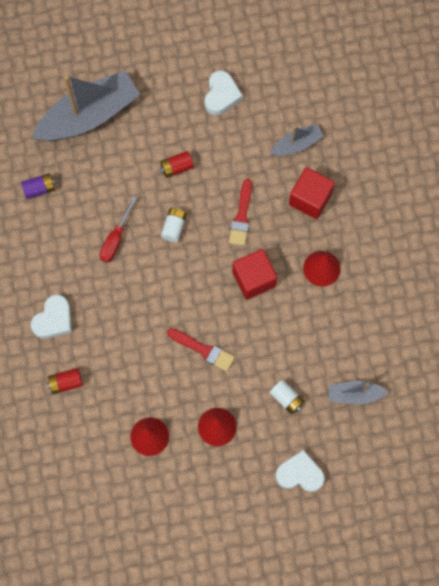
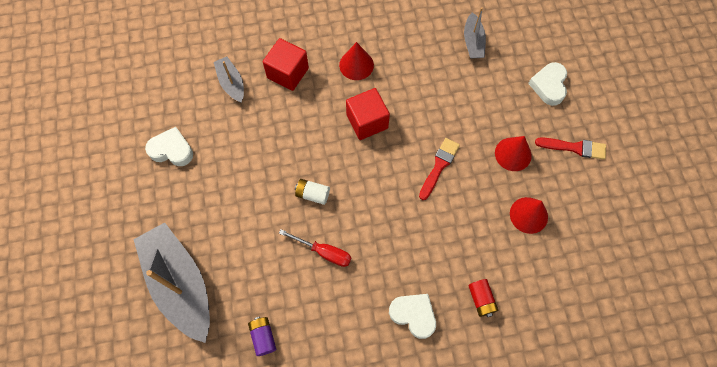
camera: 90 degrees left, 5 degrees down
red battery [160,151,194,178] -> none
red brush [229,179,252,246] -> red brush moved to [535,137,606,159]
white battery [270,379,304,414] -> none

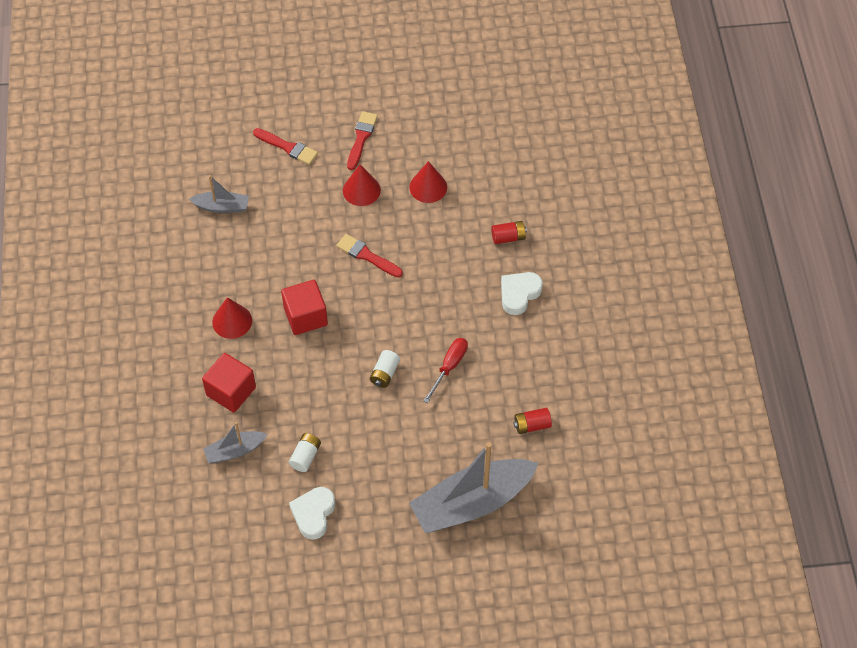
camera: 85 degrees left, 10 degrees down
purple battery [248,317,276,356] -> red battery [513,408,552,434]
white heart [528,62,567,106] -> red brush [253,128,318,165]
none -> white battery [289,433,321,472]

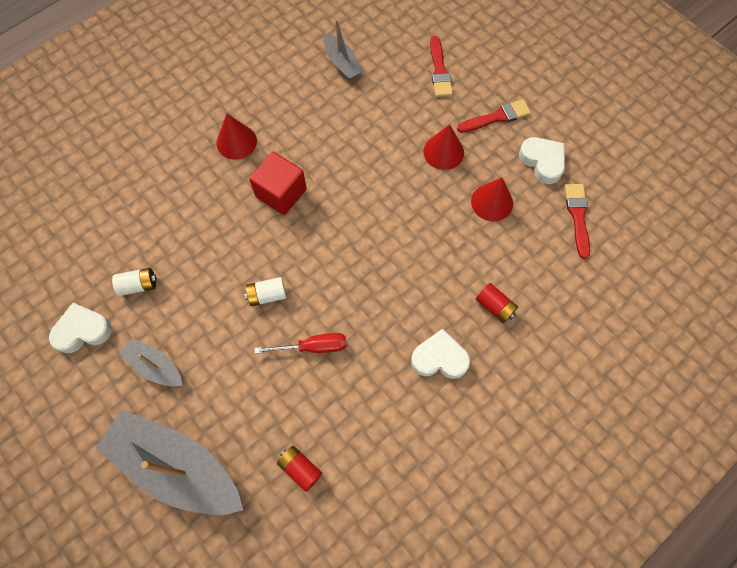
camera: 55 degrees right, 10 degrees up
red cube [202,353,256,413] -> none
grey boat [203,422,267,463] -> grey boat moved to [119,338,182,387]
red brush [336,234,403,277] -> red brush moved to [565,184,590,259]
none -> white heart [519,137,565,184]

